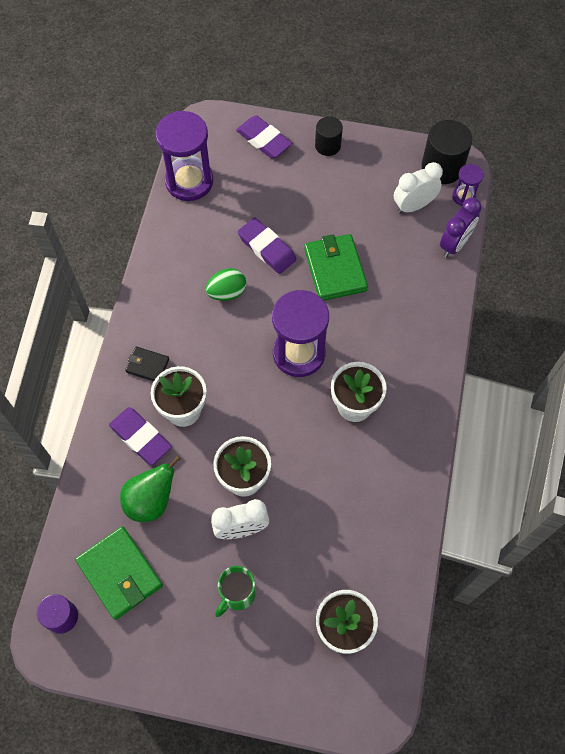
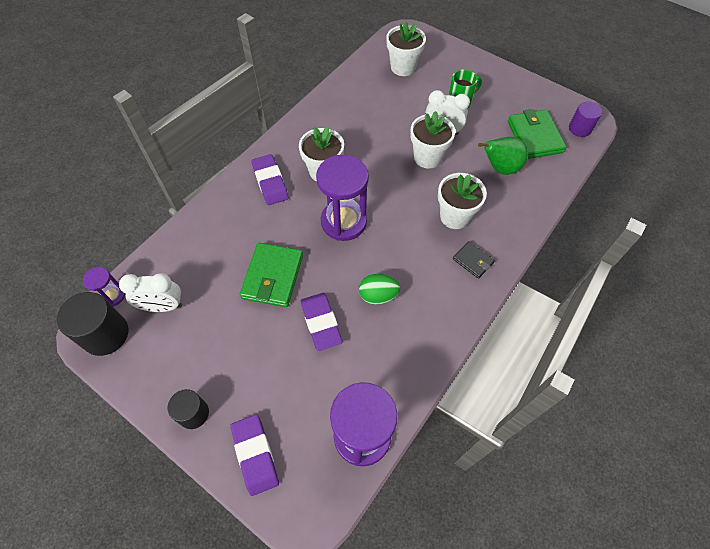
camera: 155 degrees left, 5 degrees down
purple eraser [109,407,172,465] -> purple eraser moved to [251,154,289,205]
purple clock [440,198,482,257] -> none

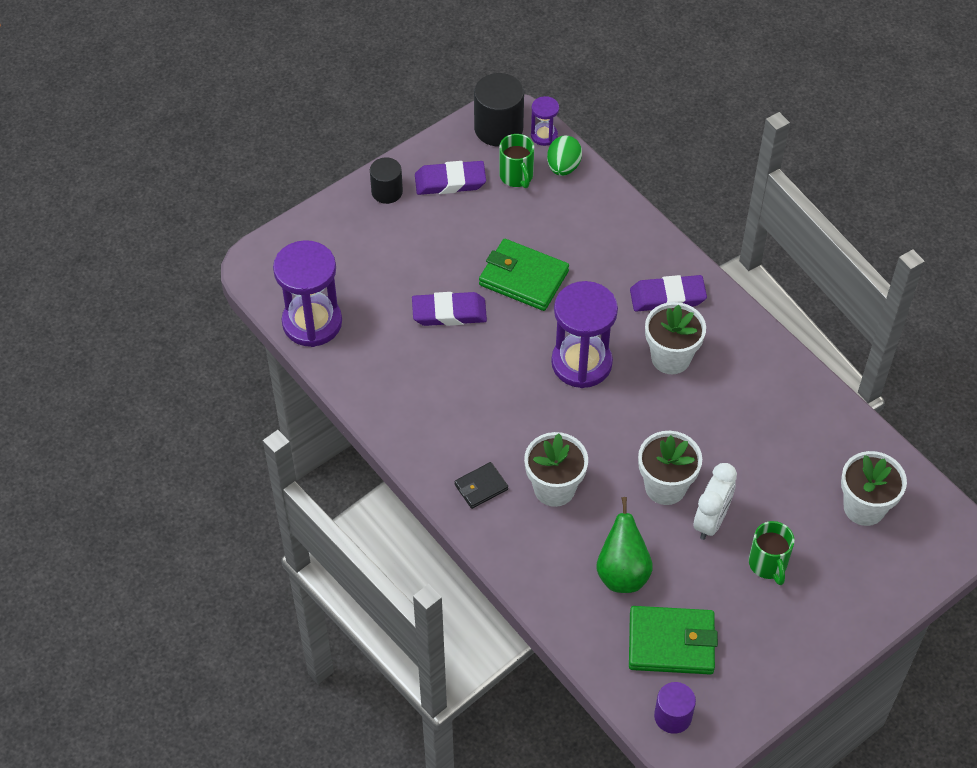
camera: 105 degrees right, 5 degrees down
white clock [119,273,182,312] -> green mug [499,134,534,188]
purple eraser [230,414,279,496] -> purple eraser moved to [415,161,486,195]
green egg [359,274,400,305] -> green egg moved to [547,136,582,176]

